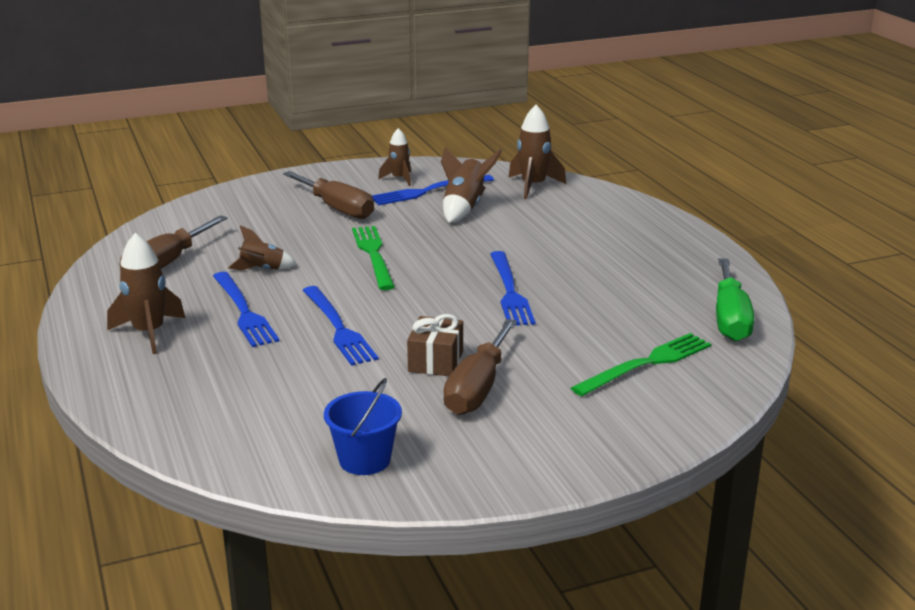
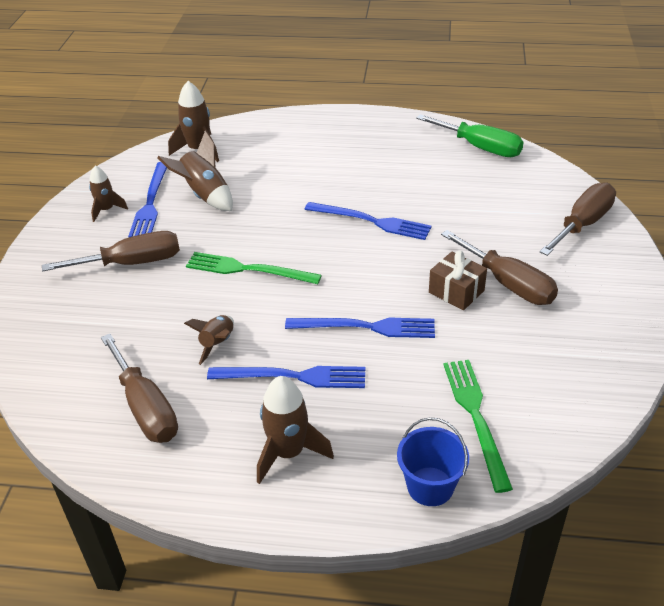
camera: 60 degrees left, 15 degrees up
blue bucket [324,378,402,475] -> blue bucket moved to [397,417,469,506]
green fork [571,333,711,396] -> green fork moved to [443,360,513,493]
none -> brown screwdriver [539,183,616,256]

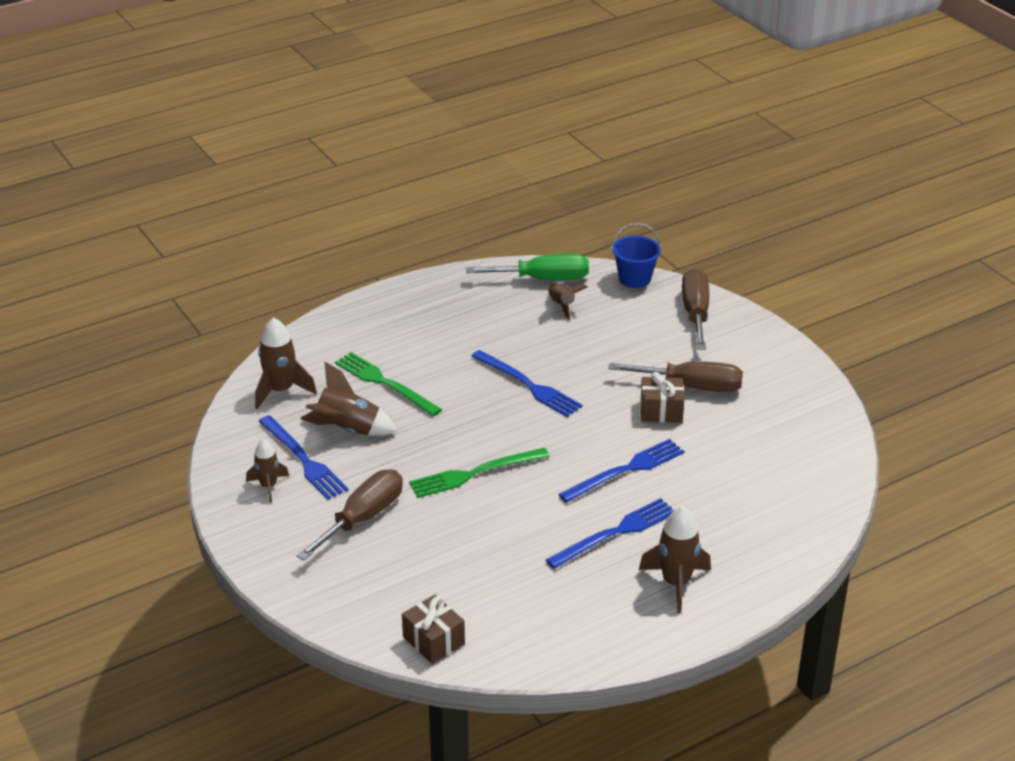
camera: 40 degrees left, 5 degrees down
brown screwdriver [101,334,178,443] -> none
brown rocket [184,315,234,365] -> brown rocket moved to [549,282,588,320]
blue fork [304,202,432,240] -> blue fork turned 60 degrees clockwise [471,350,583,417]
blue bucket [397,417,469,506] -> blue bucket moved to [611,223,662,288]
green fork [443,360,513,493] -> green fork moved to [335,352,442,416]
none -> brown gift [402,595,465,664]

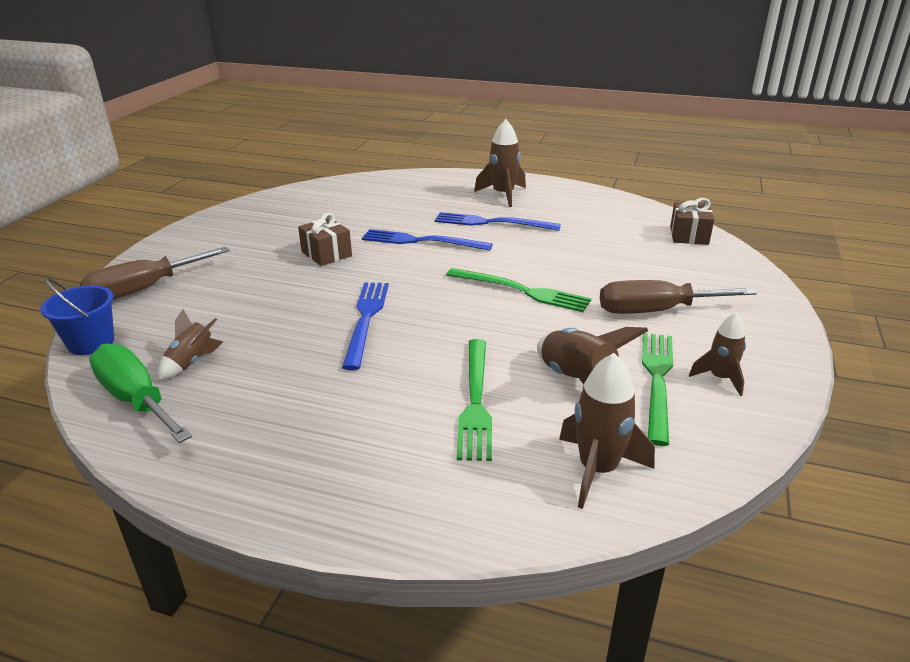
camera: 130 degrees left, 5 degrees down
blue fork [258,415,349,500] -> green fork [642,333,673,446]
brown screwdriver [609,361,743,392] -> none

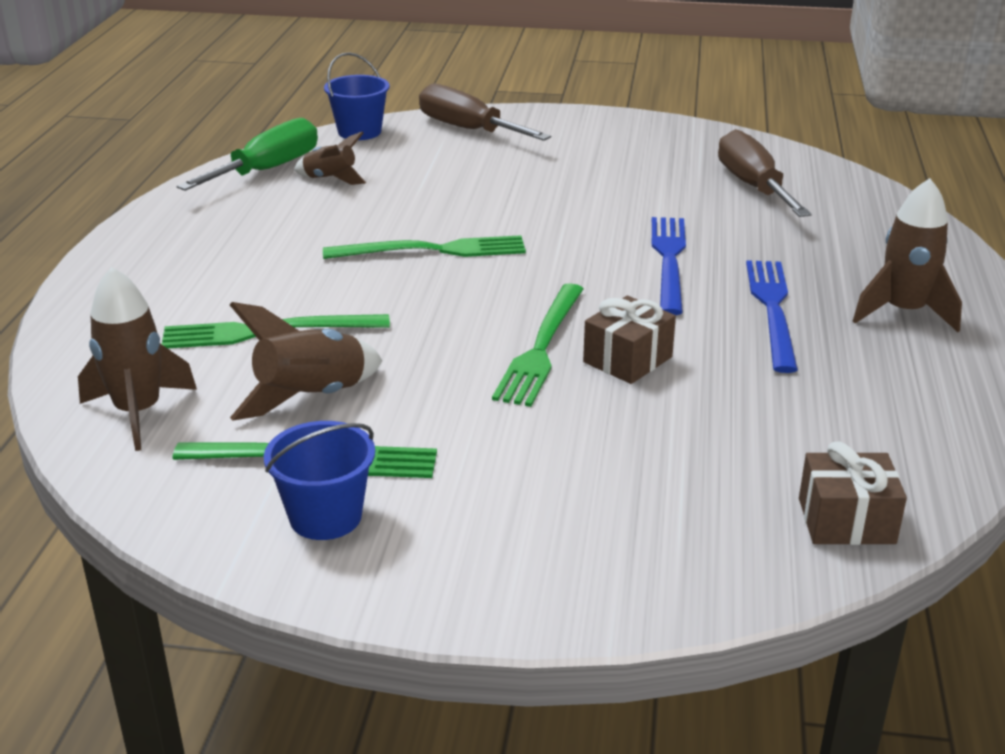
camera: 80 degrees right, 0 degrees up
brown gift [298,213,352,266] -> brown gift moved to [583,296,676,384]
blue fork [342,283,389,370] -> green fork [323,235,526,259]
brown screwdriver [600,280,757,314] -> brown screwdriver moved to [718,129,811,217]
brown rocket [689,313,746,396] -> blue bucket [264,421,375,540]

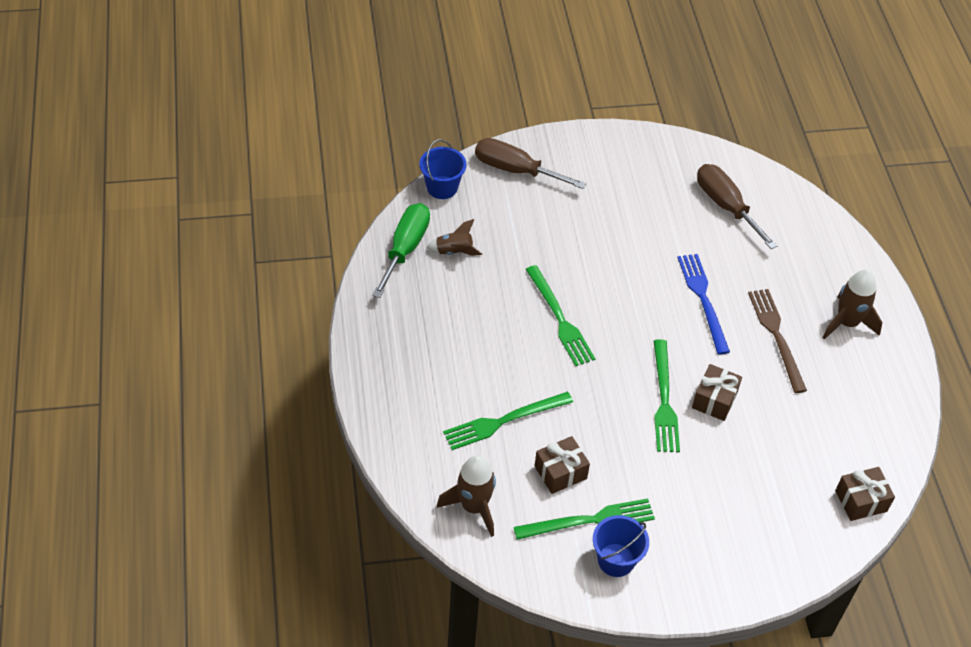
camera: 20 degrees left, 20 degrees up
brown rocket [230,302,382,420] -> brown gift [535,436,590,494]
green fork [323,235,526,259] -> green fork turned 90 degrees clockwise [525,265,595,366]
blue fork [746,260,798,373] -> brown fork [748,289,807,393]

